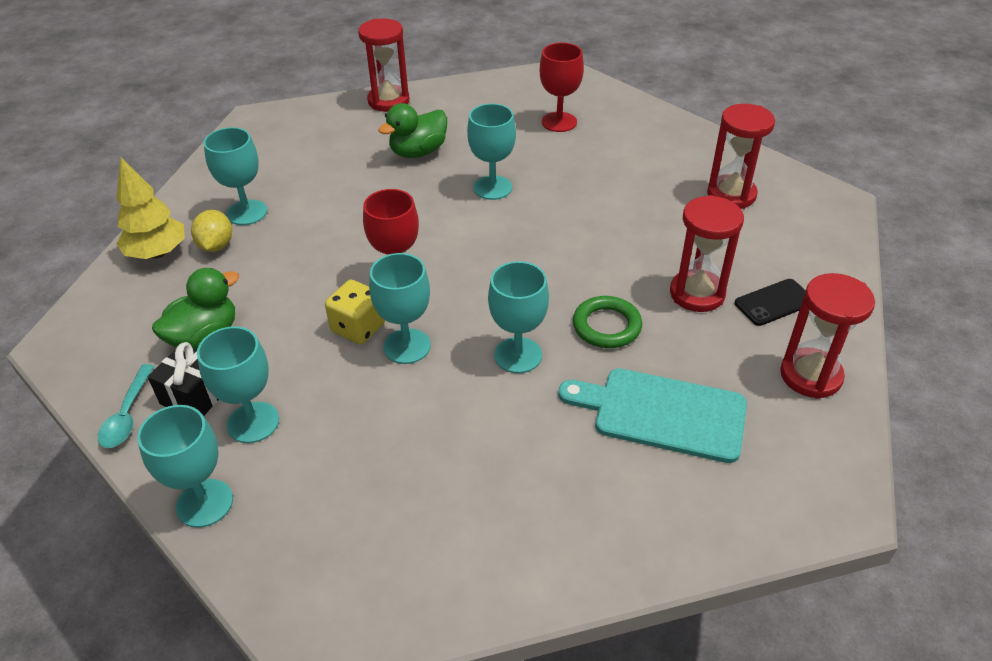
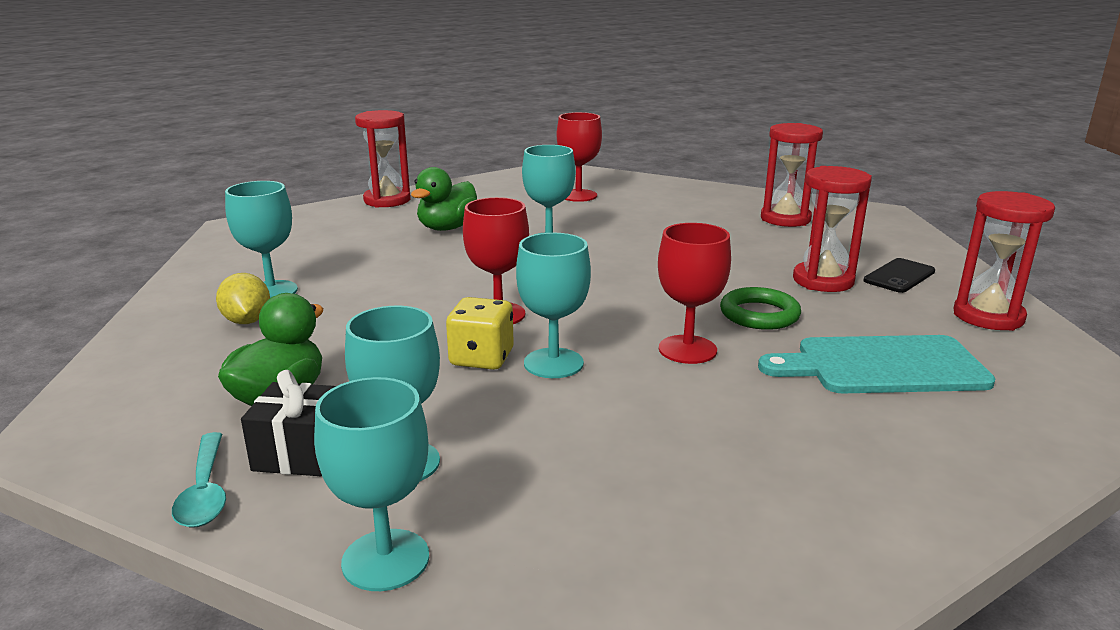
camera: 20 degrees left, 20 degrees down
yellow tree [116,157,185,259] -> none
turquoise goblet [488,261,549,373] -> red goblet [658,223,731,364]

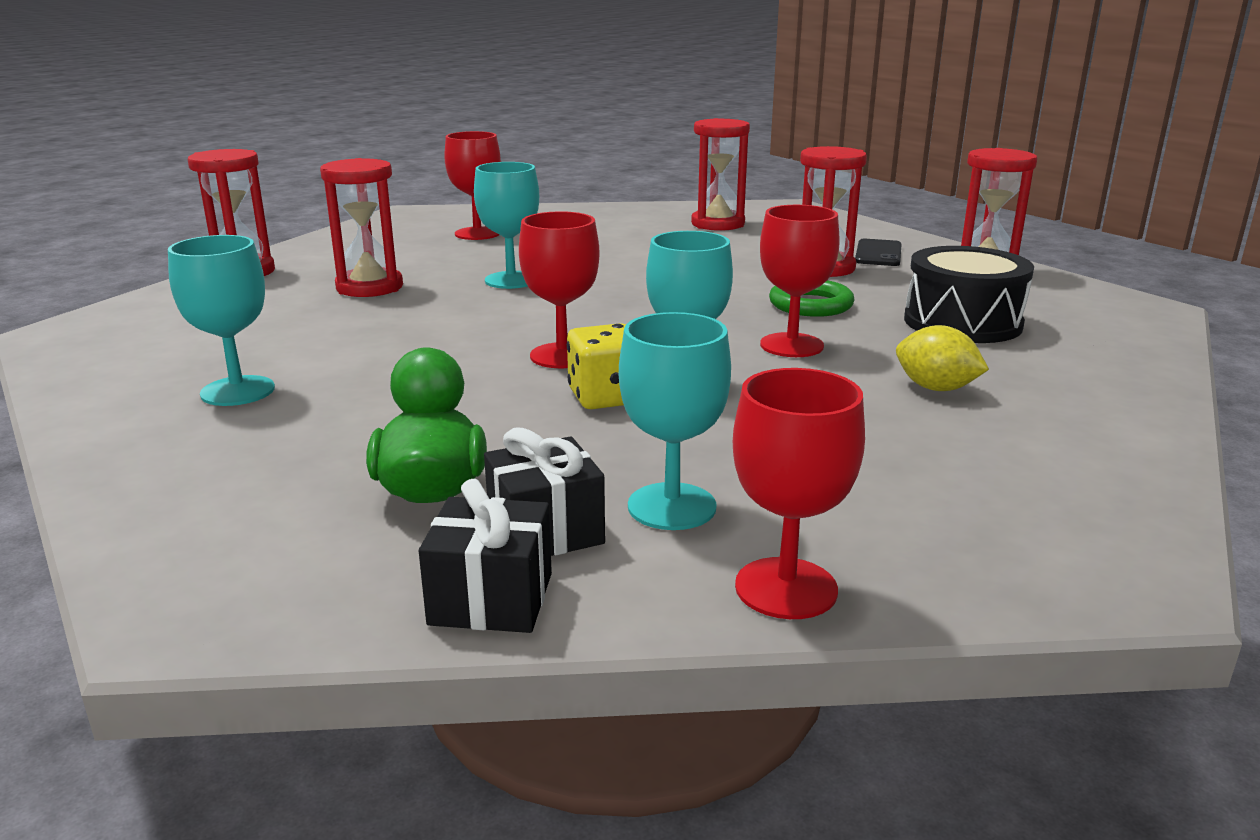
camera: 30 degrees left, 0 degrees up
turquoise spoon [172,432,226,528] -> black gift [419,479,552,633]
yellow lemon [216,273,270,324] -> yellow lemon moved to [896,325,989,391]
turquoise goblet [314,377,429,591] -> red goblet [733,368,865,619]
green duck [411,167,477,231] -> red hourglass [320,158,403,297]
turquoise cutting board [758,335,995,393] -> black drum [904,246,1034,343]

